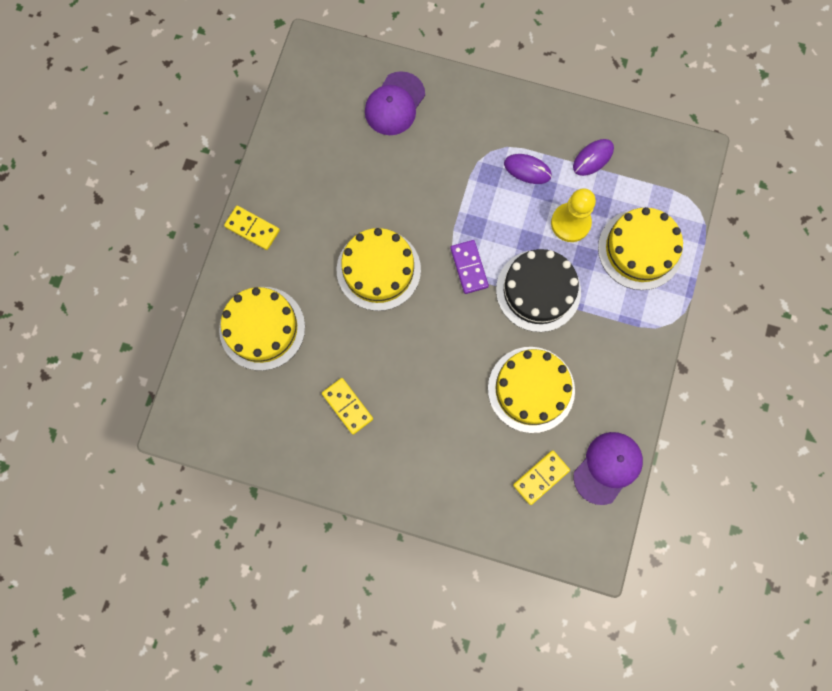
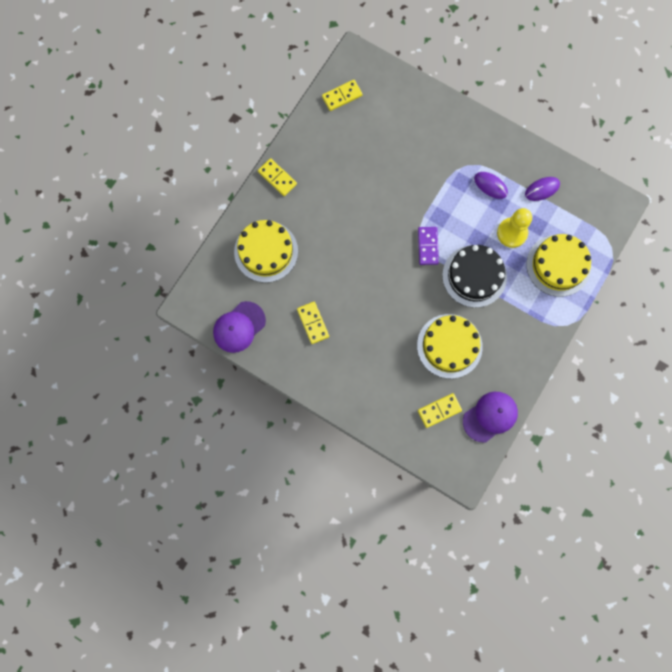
camera: 15 degrees right, 0 degrees up
yellow cake [337,228,421,311] -> none
purple cap [365,71,425,135] -> purple cap moved to [213,301,266,353]
none -> yellow domino [322,80,363,111]

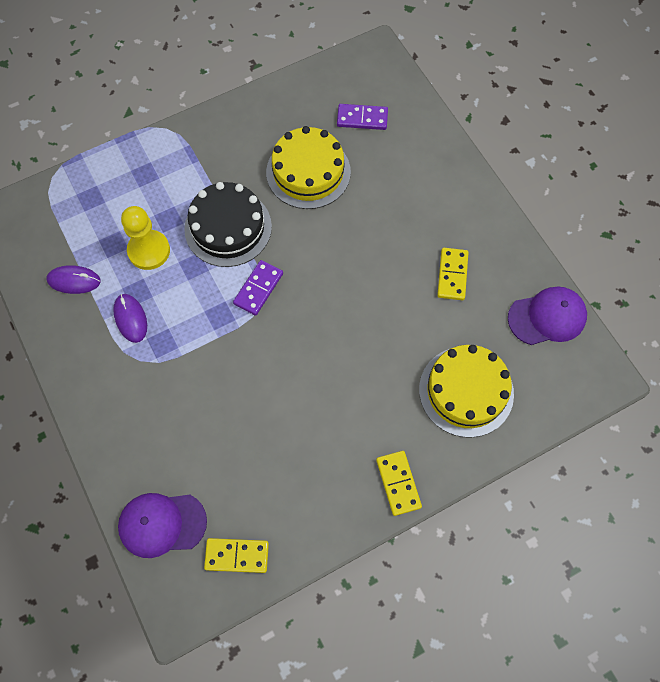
camera: 150 degrees left, 10 degrees down
yellow domino [418,393,462,428] -> purple domino [337,104,388,130]
purple cap [463,392,518,442] -> purple cap moved to [118,493,207,558]
yellow cake [526,234,591,297] -> none

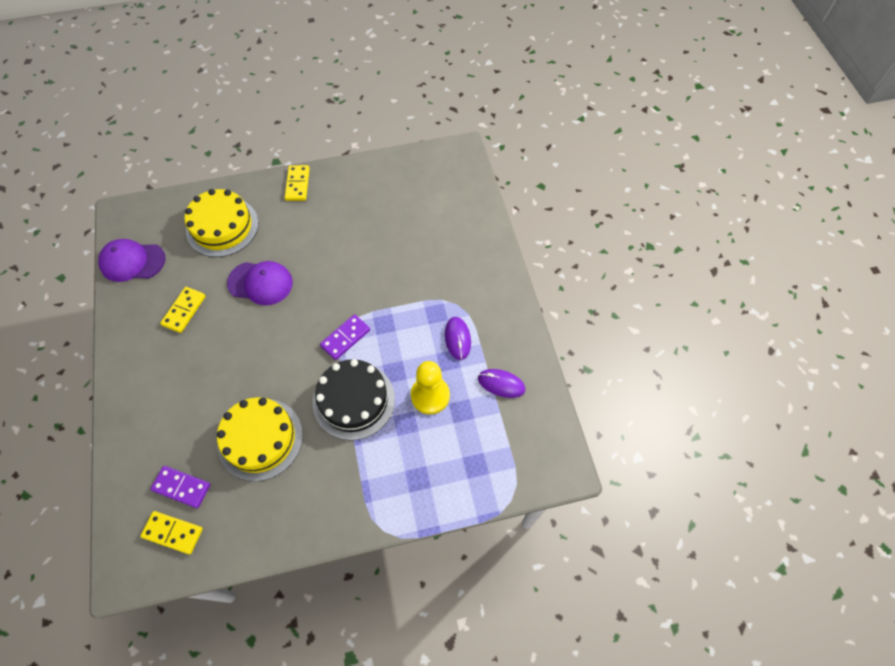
camera: 165 degrees left, 5 degrees down
purple cap [118,493,207,558] -> purple cap moved to [227,261,293,305]
yellow domino [204,538,269,573] -> yellow domino moved to [140,511,203,554]

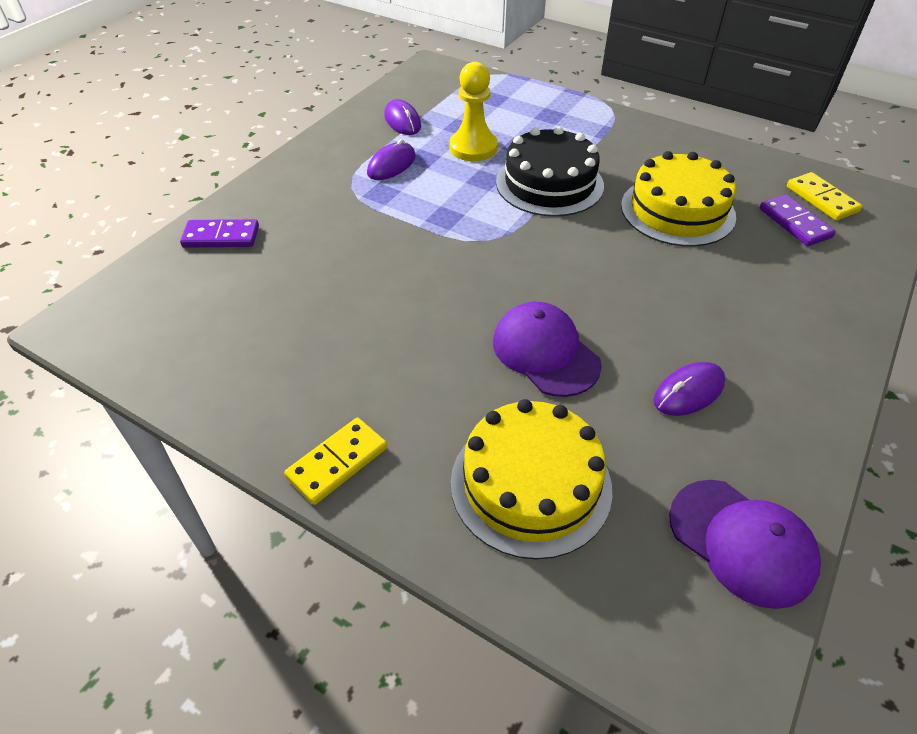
camera: 135 degrees left, 15 degrees down
yellow domino [160,287,206,333] -> purple mouse [654,362,725,416]
purple domino [320,314,370,360] -> purple domino moved to [180,219,259,248]

